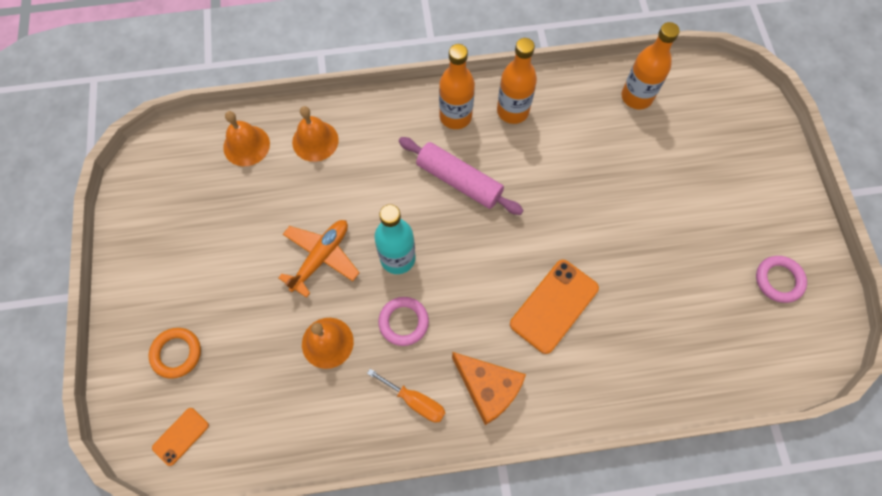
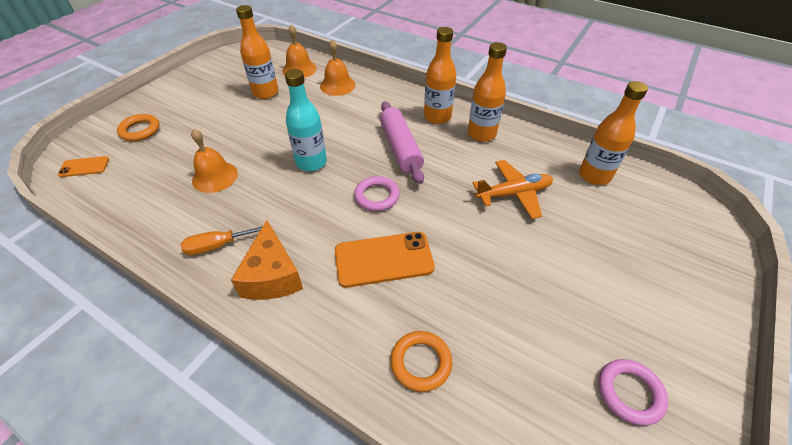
camera: 40 degrees right, 20 degrees down
orange plane [278,220,360,298] -> orange plane moved to [473,160,553,219]
orange screwdriver [367,369,446,423] -> orange screwdriver turned 90 degrees clockwise [180,226,263,255]
pink ring [378,297,429,346] -> pink ring moved to [354,176,400,211]
none -> orange bottle [236,5,279,99]
none -> orange ring [391,331,452,392]

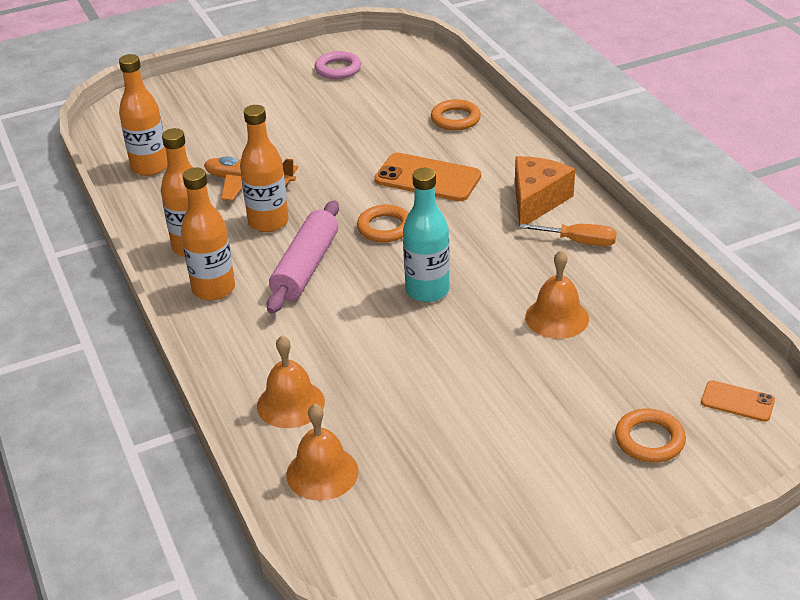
camera: 145 degrees left, 10 degrees down
orange bottle [236,5,279,99] -> orange bottle moved to [240,105,289,232]
pink ring [354,176,400,211] -> orange ring [357,205,409,243]

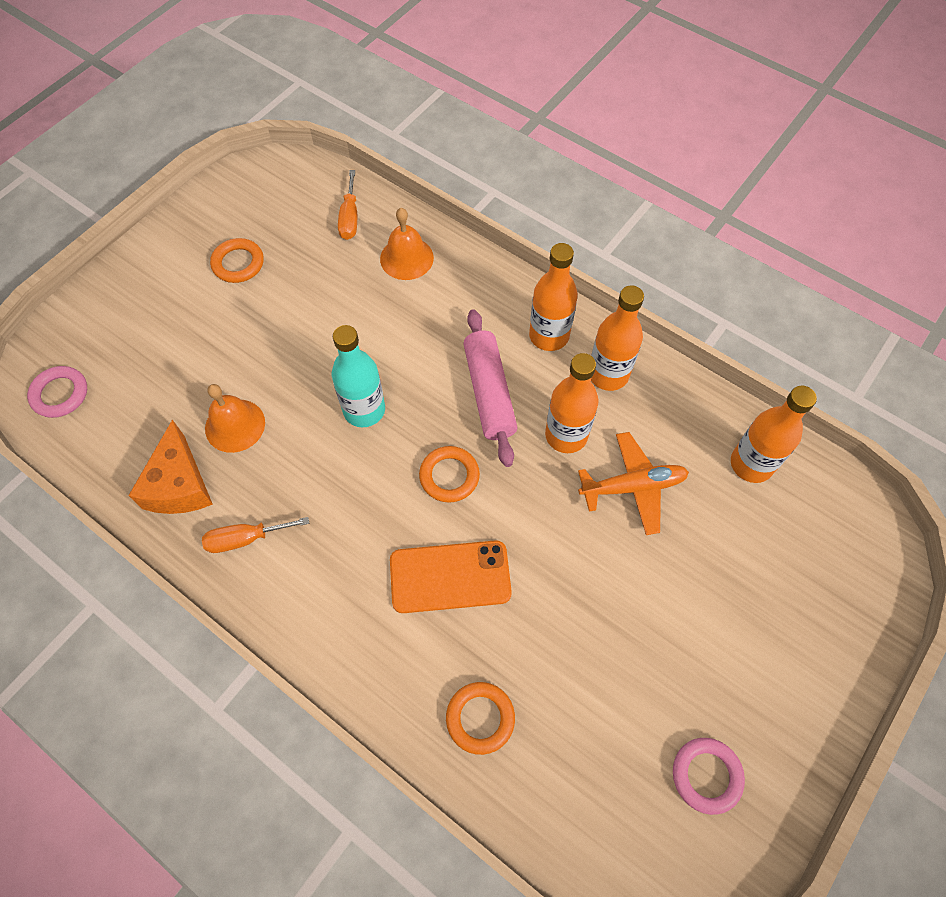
camera: 150 degrees right, 25 degrees up
orange bell [286,404,359,501] -> orange screwdriver [338,170,357,240]
orange cheese [515,156,575,229] -> orange cheese moved to [128,420,213,514]
orange ring [615,409,686,463] -> orange ring moved to [210,238,264,283]
orange phone [701,380,775,422] -> pink ring [27,366,87,418]

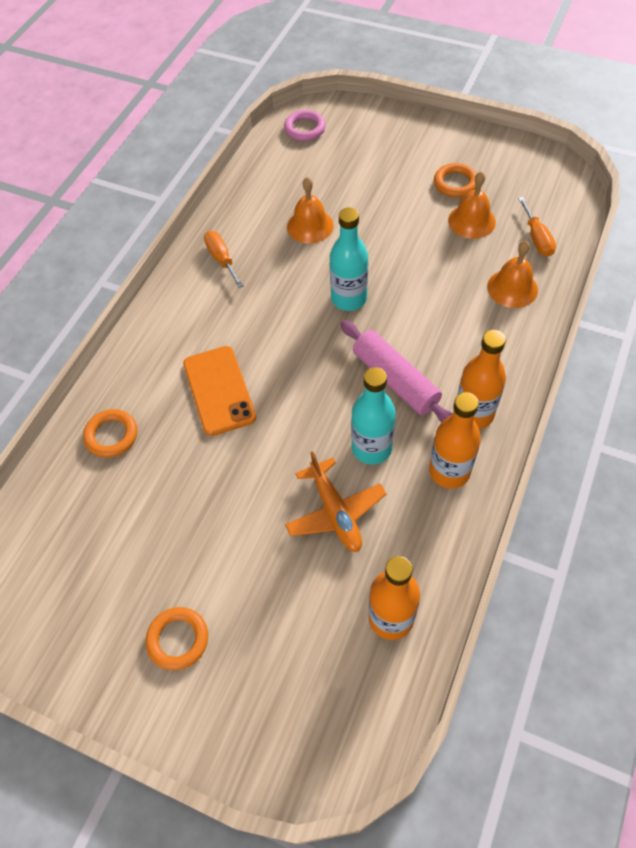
camera: 80 degrees right, 5 degrees down
orange cheese [128,420,213,514] -> none
orange screwdriver [338,170,357,240] -> orange screwdriver turned 90 degrees counterclockwise [518,197,556,257]
orange ring [419,446,480,503] -> orange ring moved to [146,607,208,670]
pink rolling pin [463,309,517,467] -> pink rolling pin turned 75 degrees clockwise [341,320,453,423]
orange bottle [545,353,599,453] -> turquoise bottle [351,367,396,465]
pink ring [673,738,745,815] -> none
none -> orange bell [448,172,496,239]

